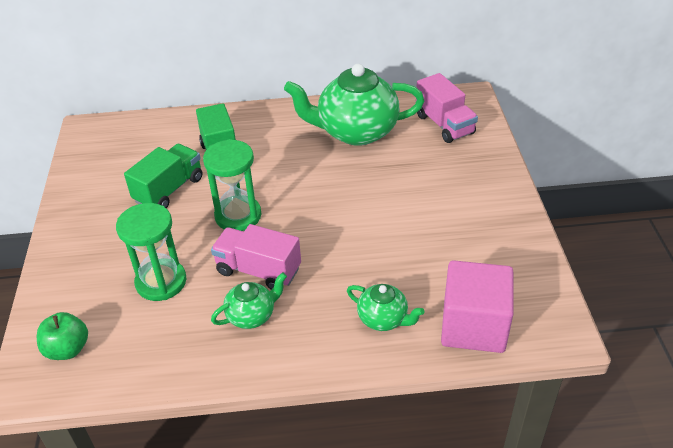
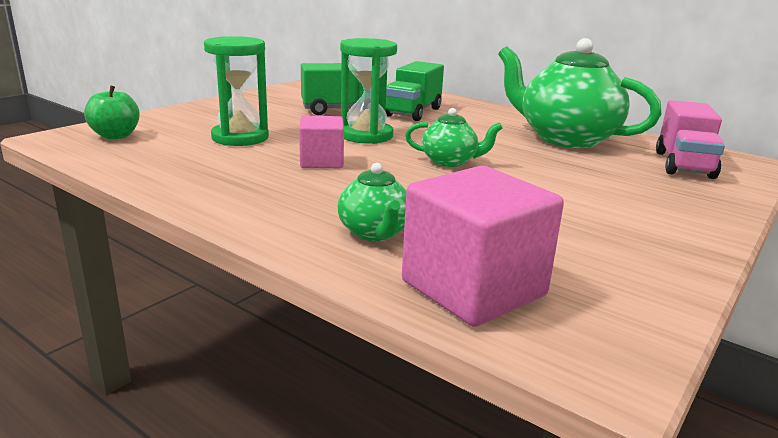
camera: 40 degrees right, 20 degrees down
pink truck [211,224,301,290] -> pink cube [299,116,344,168]
green teapot [211,272,287,329] -> green teapot moved to [405,108,503,167]

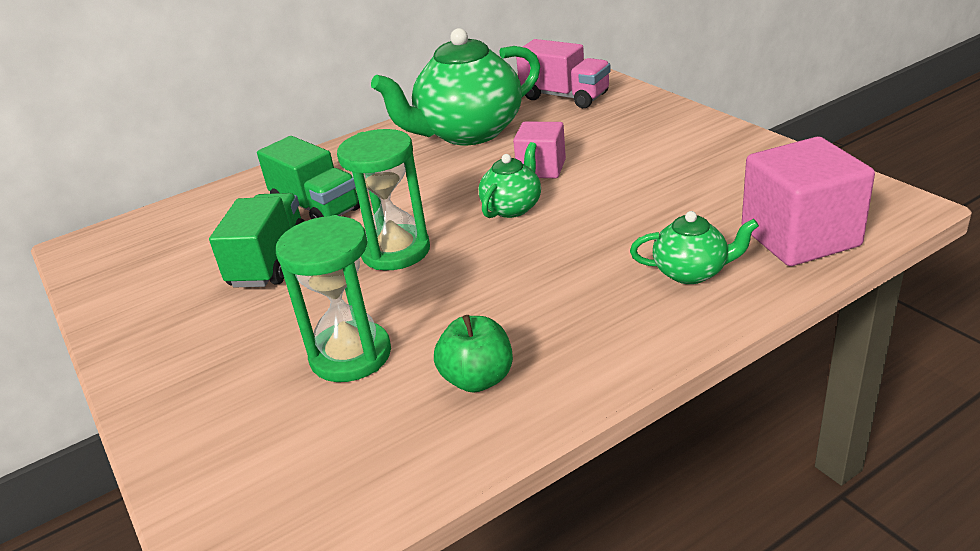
camera: 65 degrees left, 10 degrees up
green apple [84,85,140,139] -> green apple moved to [434,315,513,392]
pink cube [299,116,344,168] -> pink cube moved to [513,122,566,178]

